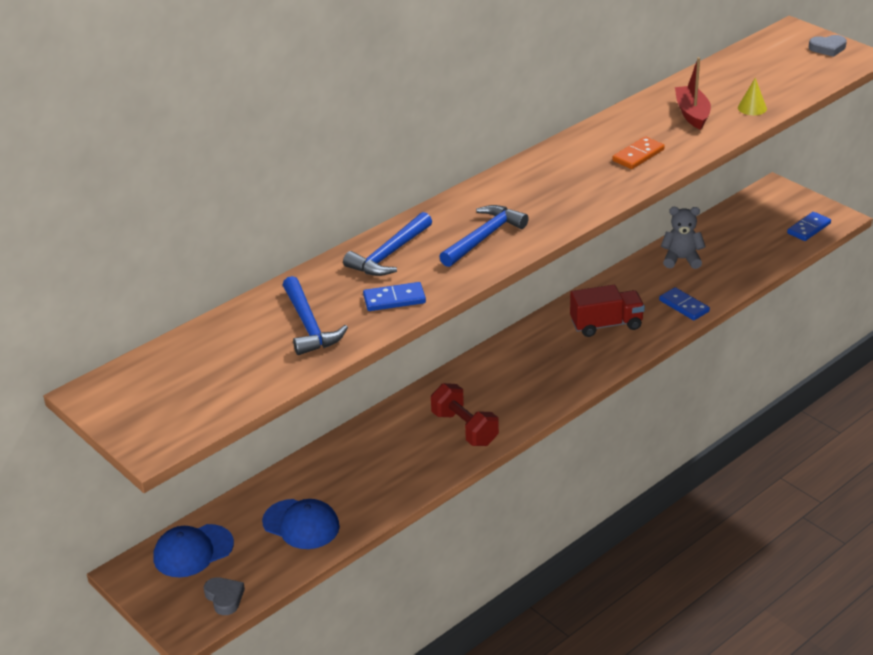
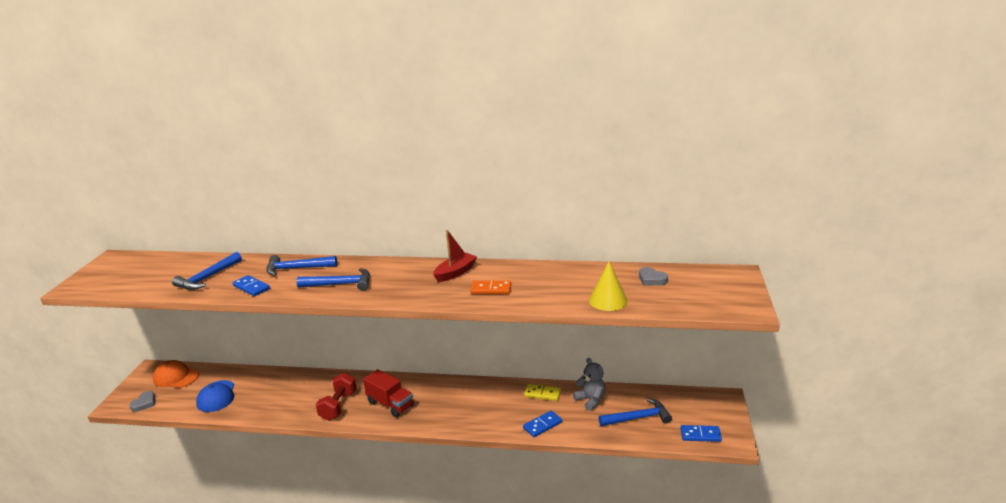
camera: 50 degrees right, 10 degrees down
blue cap [154,524,234,577] -> orange cap [153,360,199,388]
red truck [570,285,645,337] -> red truck moved to [363,369,414,417]
blue domino [659,287,710,320] -> blue domino turned 45 degrees clockwise [523,410,562,437]
red boat [675,57,711,130] -> red boat moved to [433,230,477,282]
yellow cone [738,78,767,115] -> yellow cone [589,261,628,311], size x1.61
grey heart [809,35,847,57] -> grey heart moved to [639,267,668,286]
none -> yellow domino [524,384,561,401]
none -> blue hammer [599,398,672,426]

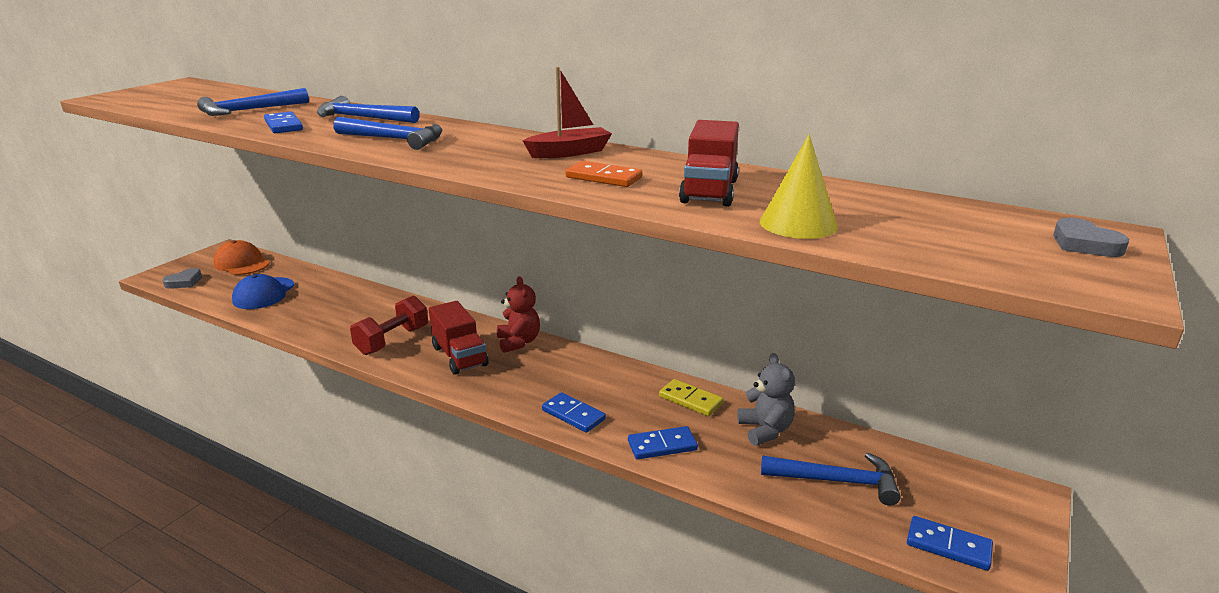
camera: 20 degrees right, 0 degrees up
grey heart [639,267,668,286] -> grey heart moved to [1053,218,1129,257]
none -> red teddy bear [497,276,540,353]
none -> blue domino [542,392,606,433]
none -> red truck [679,120,739,207]

